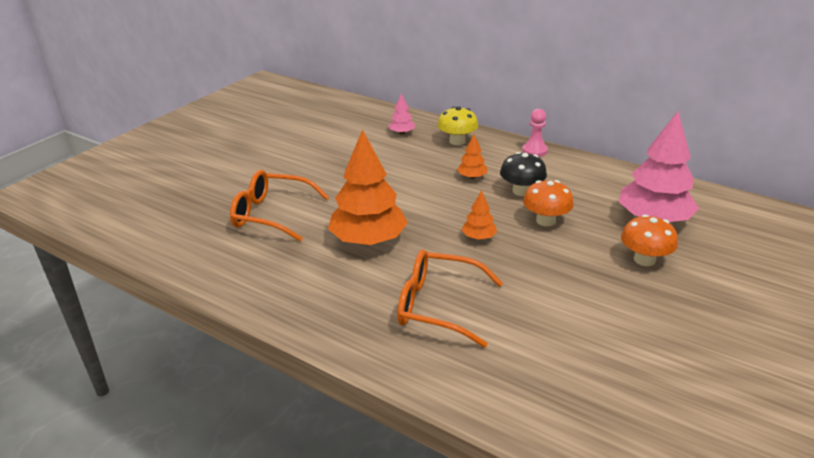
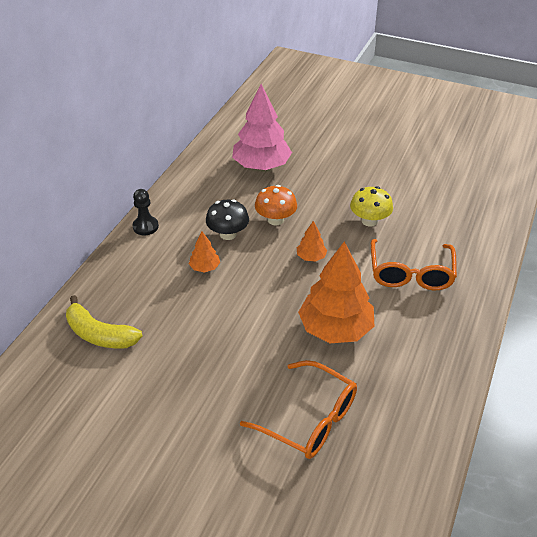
camera: 100 degrees left, 10 degrees up
orange glasses [230,170,329,241] -> orange glasses turned 60 degrees counterclockwise [240,360,357,459]
pink tree [388,93,415,135] -> yellow banana [66,295,143,349]
yellow mushroom [437,106,478,145] -> yellow mushroom moved to [350,186,393,227]
pink pawn [522,109,548,157] -> black pawn [133,189,159,235]
orange mushroom [621,214,678,266] -> none

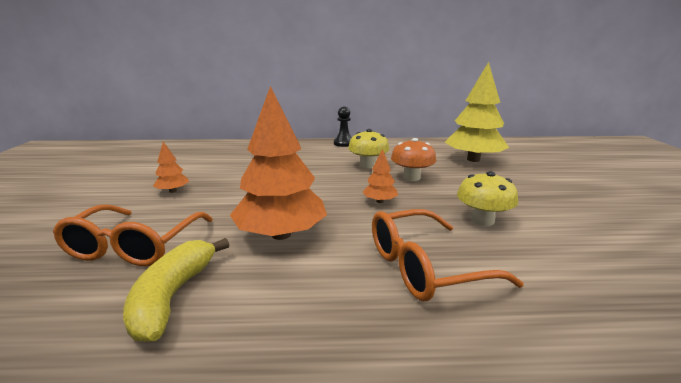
camera: 65 degrees right, 20 degrees down
yellow banana [66,295,143,349] -> yellow banana moved to [123,238,229,342]
orange tree [189,232,220,273] -> orange tree moved to [153,142,189,193]
black mushroom [206,199,249,240] -> yellow mushroom [348,129,389,169]
pink tree [232,84,292,170] -> yellow tree [445,62,509,162]

